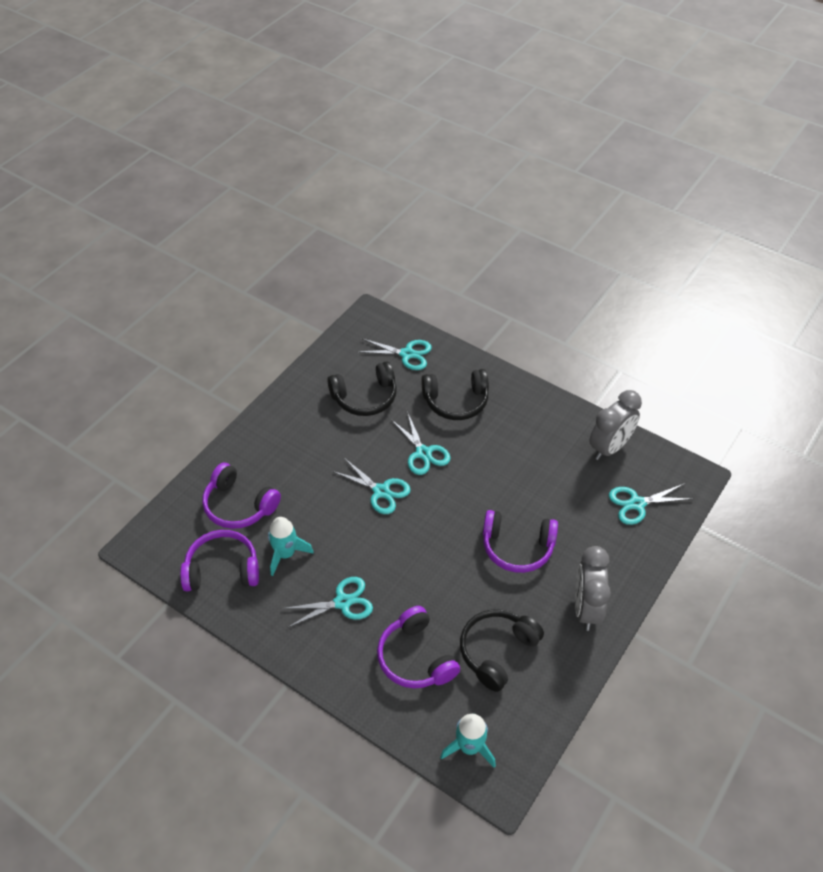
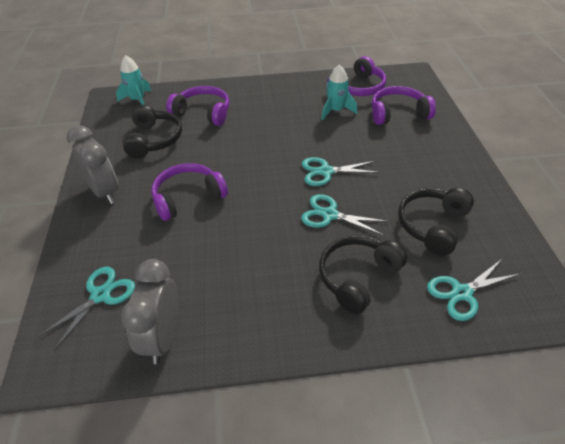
camera: 140 degrees right, 5 degrees down
turquoise scissors [282,577,373,628] -> none

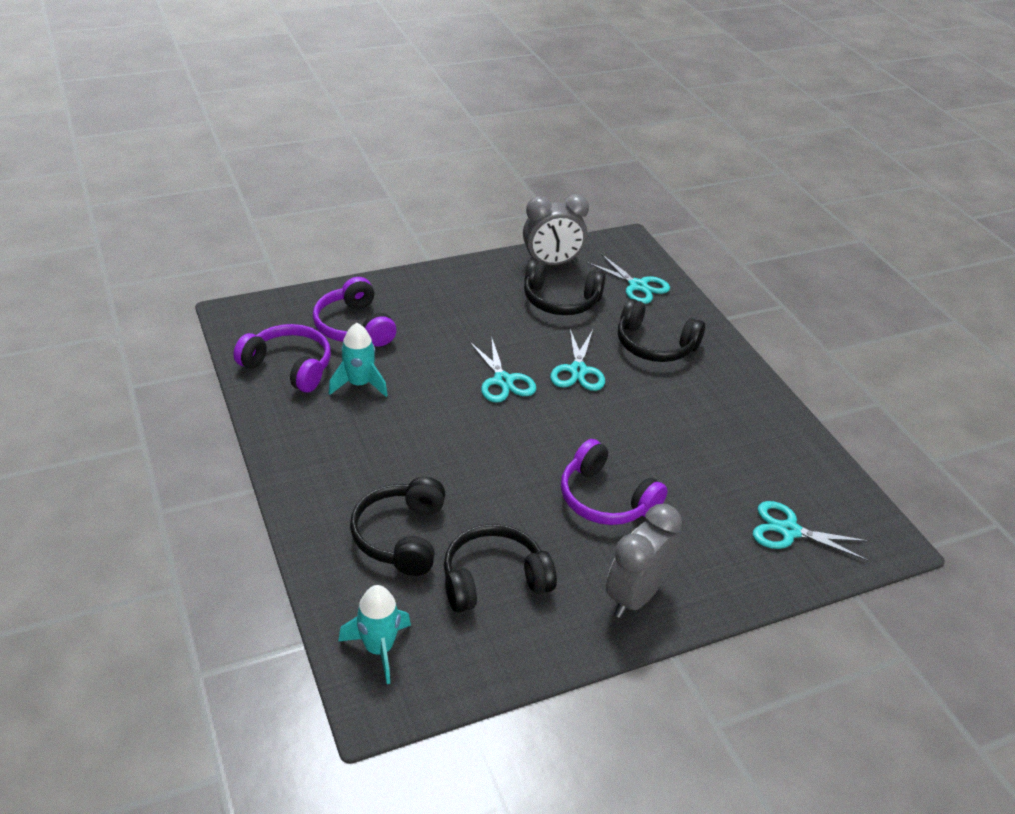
camera: 110 degrees left, 5 degrees down
grey clock [121,259,179,364] -> grey clock moved to [523,194,589,265]
purple headphones [166,86,229,126] -> black headphones [350,477,445,576]

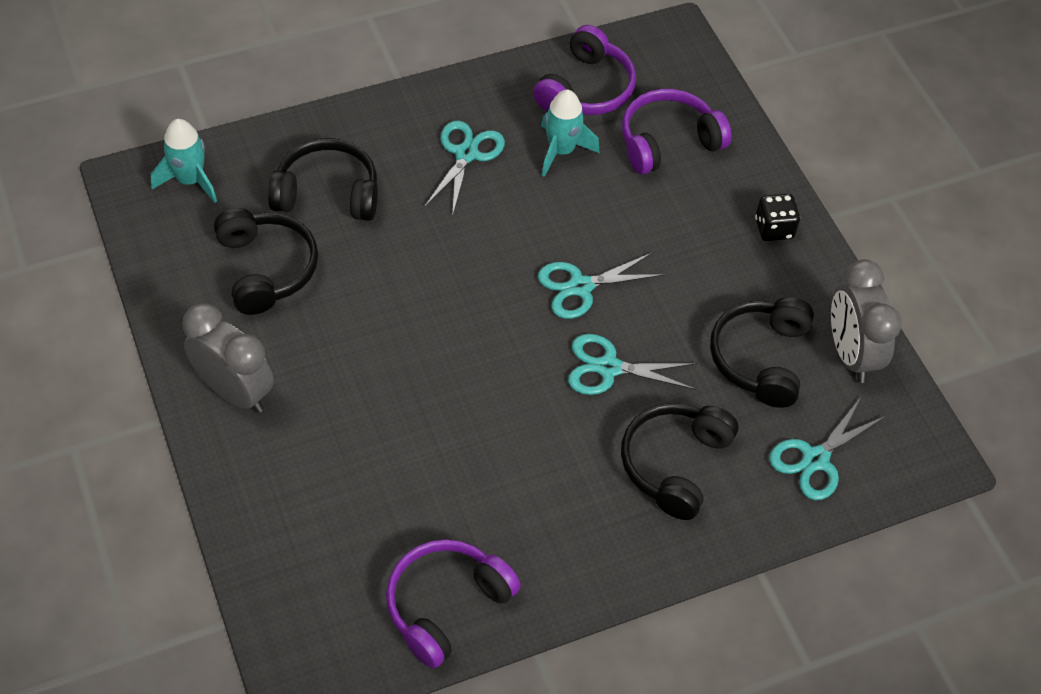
camera: 90 degrees right, 15 degrees up
purple headphones [561,439,668,525] -> purple headphones moved to [386,539,521,668]
turquoise scissors [753,501,869,561] -> turquoise scissors moved to [424,120,505,217]
none -> black dice [755,194,800,241]

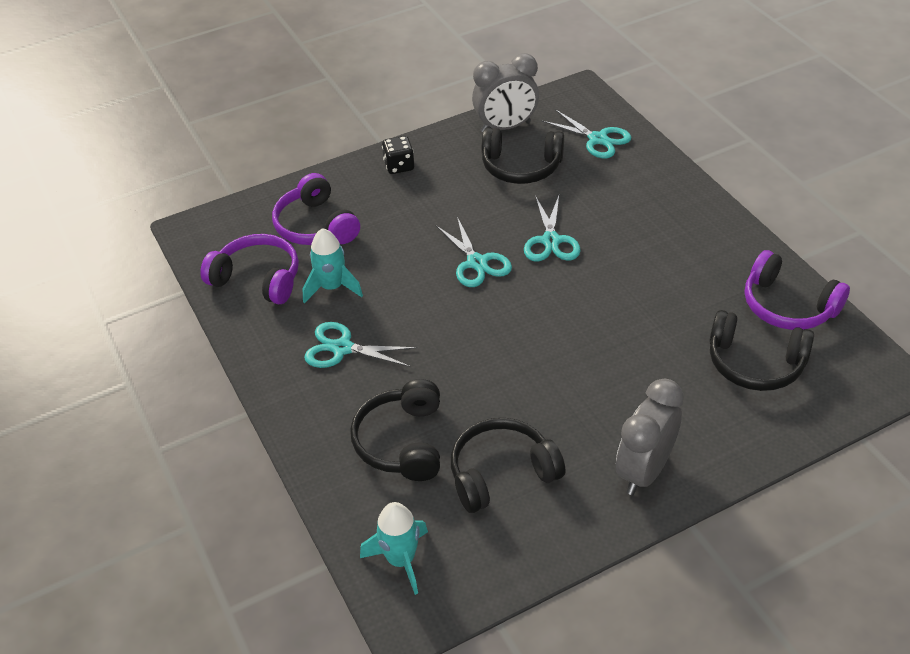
camera: 90 degrees left, 10 degrees down
black headphones [621,403,738,520] -> black headphones moved to [709,310,814,391]

